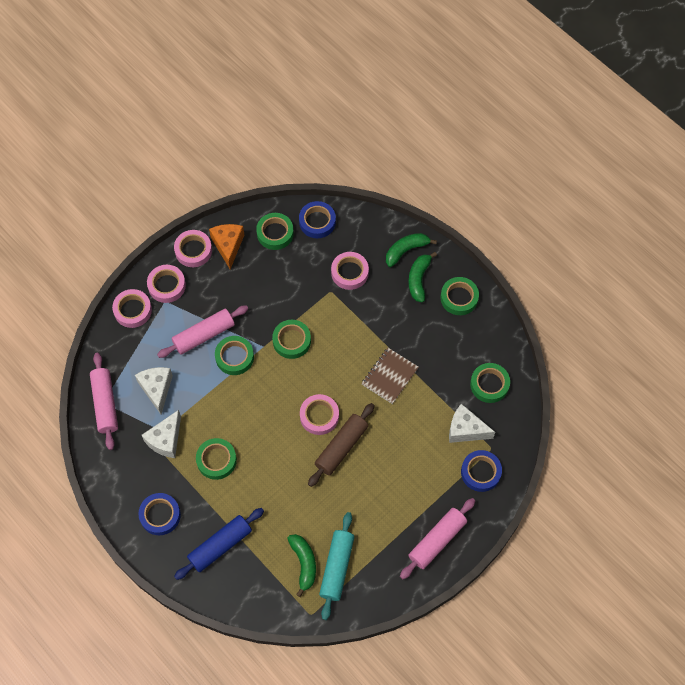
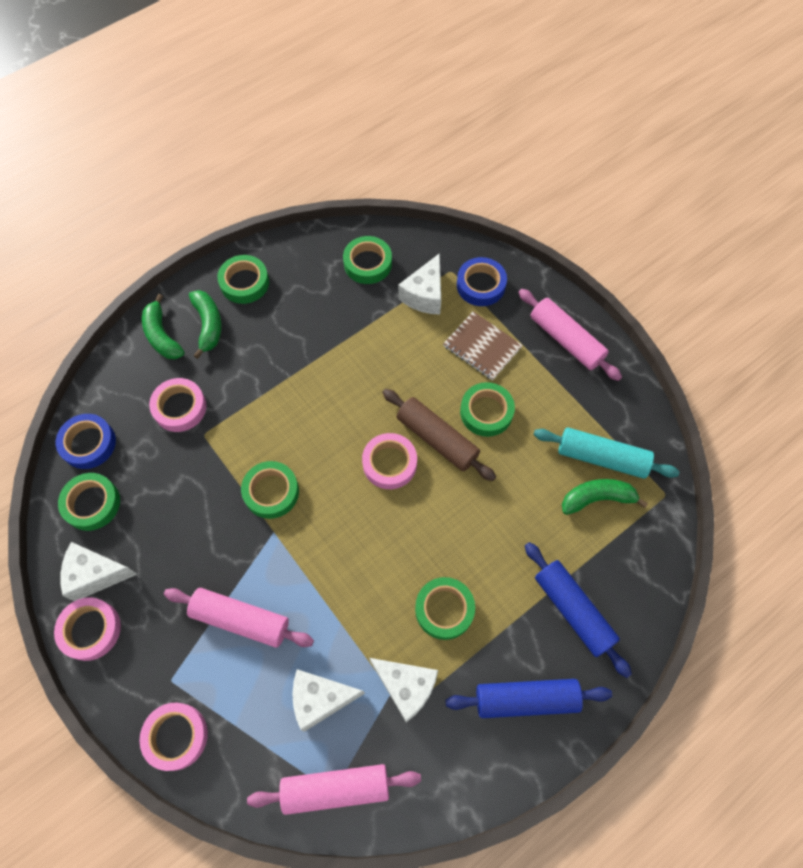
camera: 85 degrees left, 0 degrees up
blue tape [138,493,181,535] -> blue rolling pin [445,679,612,718]
pink tape [147,265,186,303] -> none
pink rolling pin [157,305,248,358] -> pink rolling pin turned 45 degrees counterclockwise [164,588,314,648]
orange cheese [209,224,244,269] -> white cheese [60,542,137,601]
green tape [215,336,254,375] -> green tape moved to [460,382,515,437]
brown notebook [361,348,419,404] -> brown notebook moved to [443,311,523,380]
green banana [408,252,437,302] -> green banana turned 120 degrees counterclockwise [189,290,222,359]

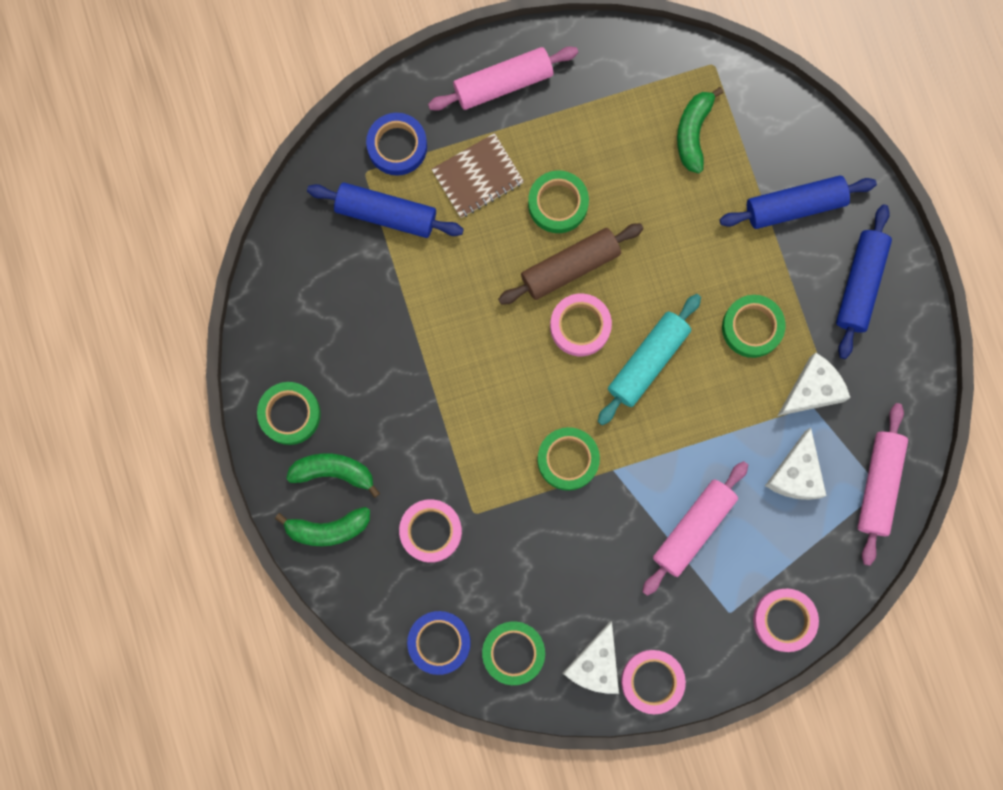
camera: 70 degrees left, 15 degrees up
green tape [343,236,392,284] -> none
white cheese [398,253,441,315] -> blue rolling pin [307,182,464,238]
turquoise rolling pin [534,427,679,479] -> turquoise rolling pin moved to [598,294,701,425]

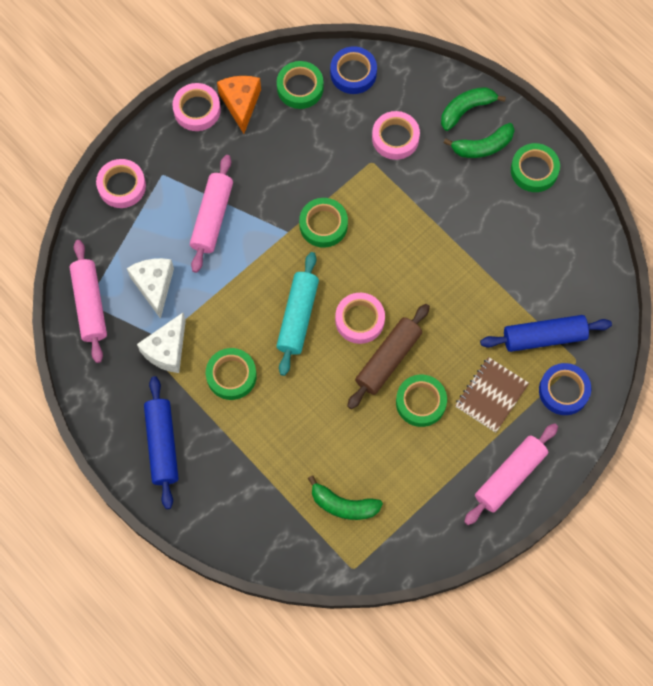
camera: 155 degrees right, 10 degrees down
white cheese [563,621,619,694] -> orange cheese [217,76,261,134]
green banana [677,87,724,173] -> green banana turned 120 degrees clockwise [308,476,383,520]
blue rolling pin [719,175,877,229] -> none

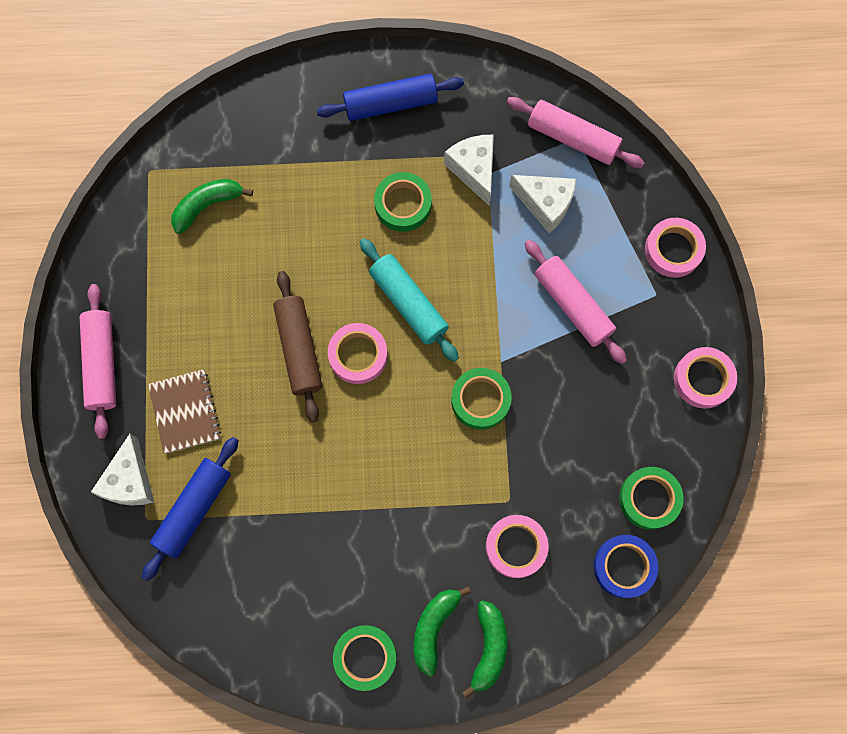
camera: 130 degrees right, 5 degrees up
blue rolling pin [144,376,179,509] -> blue rolling pin turned 45 degrees counterclockwise [317,74,464,121]
orange cheese [217,76,261,134] -> none
green tape [396,375,447,427] -> none
blue tape [539,363,591,415] -> white cheese [91,434,154,505]

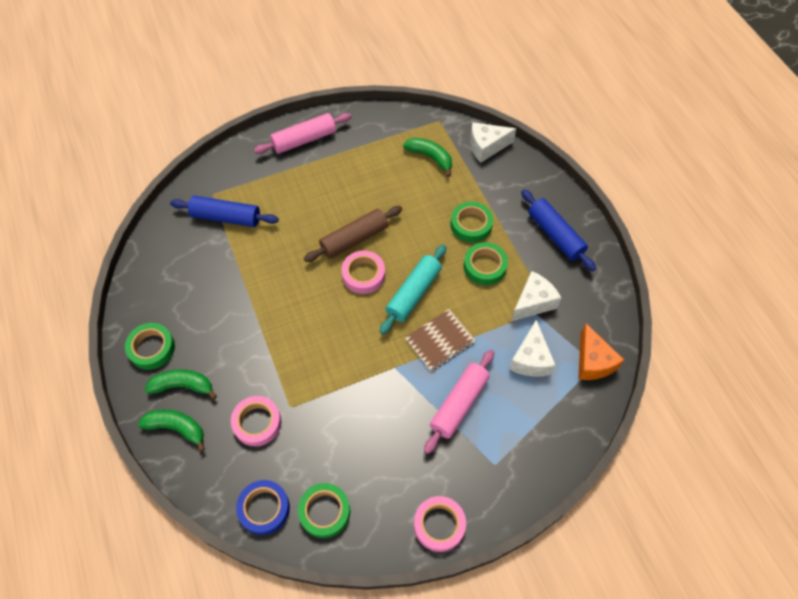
camera: 70 degrees right, 15 degrees down
white cheese [91,434,154,505] -> white cheese moved to [470,122,516,163]
brown notebook [148,369,221,454] -> brown notebook moved to [405,309,476,371]
green tape [451,368,512,430] -> green tape moved to [450,202,493,243]
green banana [462,600,508,699] -> green banana turned 150 degrees counterclockwise [138,410,205,452]
pink rolling pin [506,97,645,168] -> orange cheese [578,323,624,380]
pink tape [645,218,706,278] -> none

